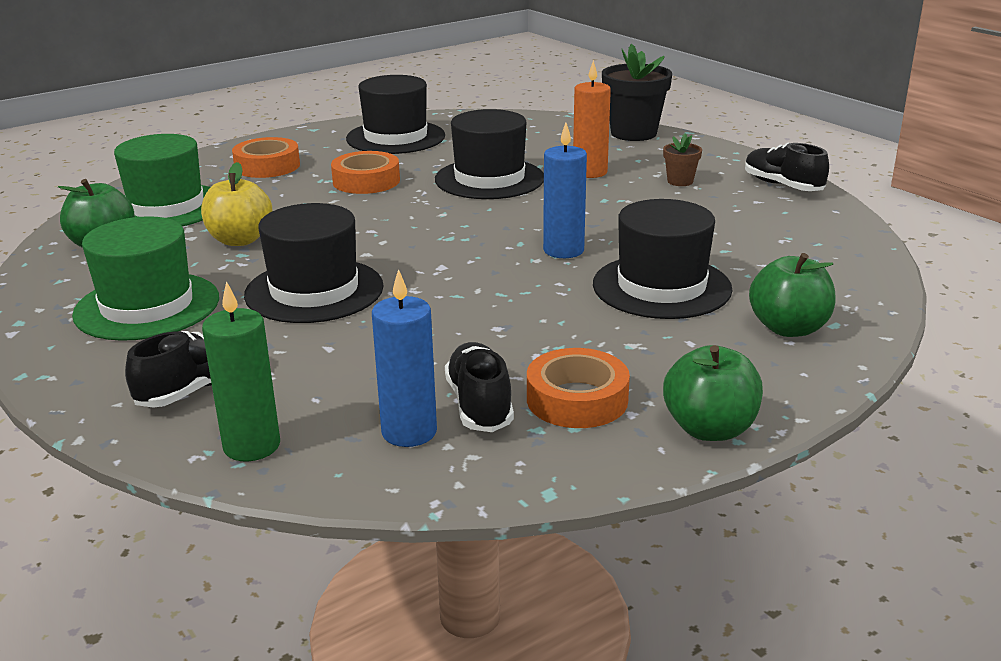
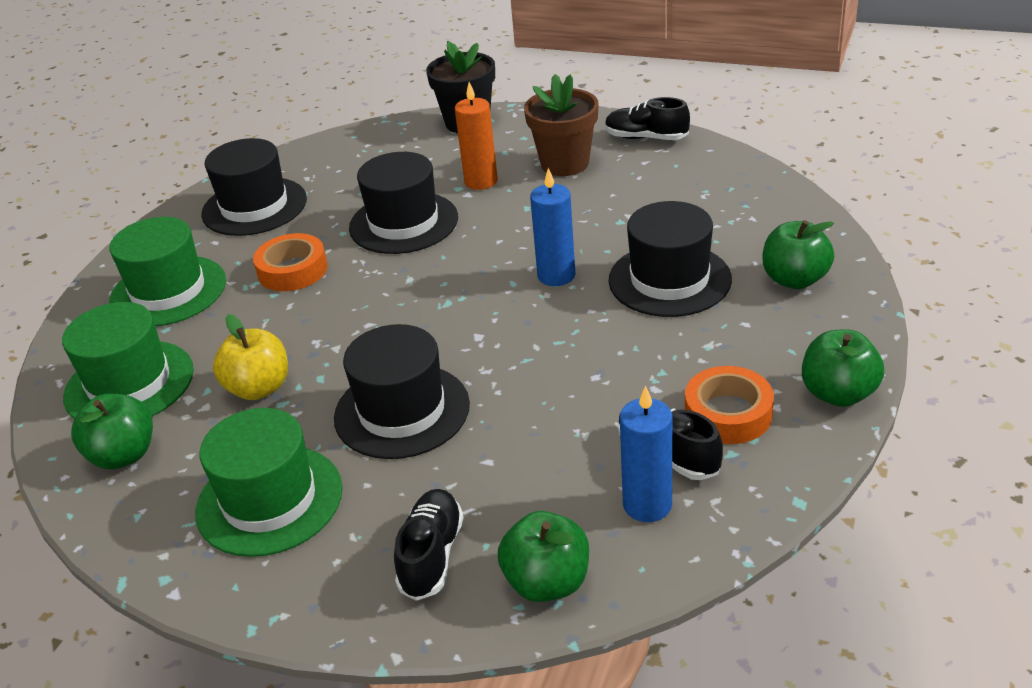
camera: 30 degrees left, 10 degrees up
green candle [202,281,280,461] -> green apple [498,511,589,602]
orange tape [232,137,300,178] -> green hat [109,217,226,326]
brown flower pot [663,133,702,186] -> brown flower pot [524,74,598,176], size x2.02

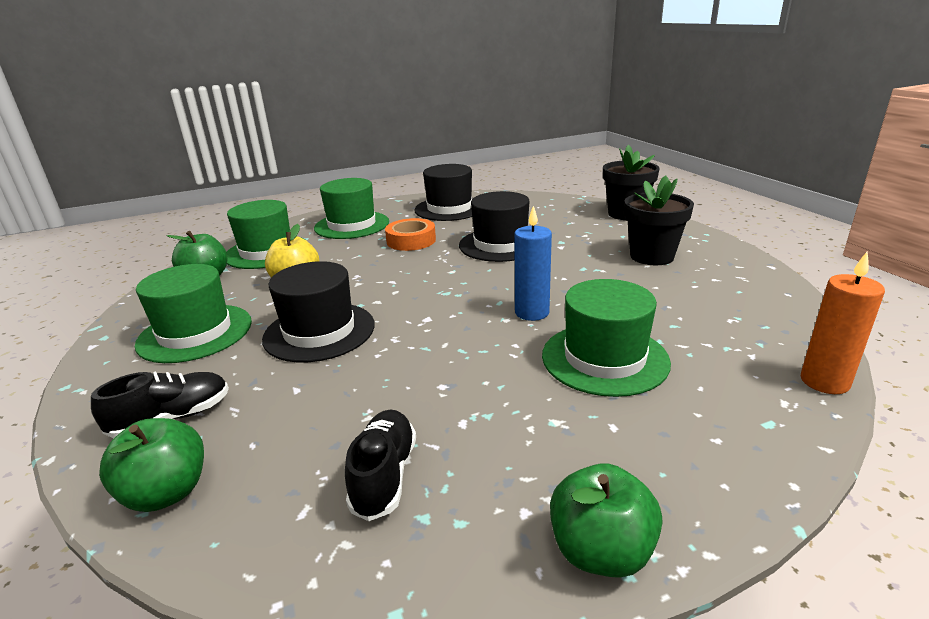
camera: 45 degrees right, 10 degrees down
orange candle [455,82,498,190] -> orange candle moved to [801,252,885,394]
brown flower pot [524,74,598,176] -> black flower pot [624,176,694,265]
black shoe [605,97,690,140] -> none
black hat [609,201,732,317] -> green hat [542,279,671,397]
blue candle [620,385,672,522] -> none
orange tape [685,366,774,444] -> none
green apple [762,220,834,289] -> none

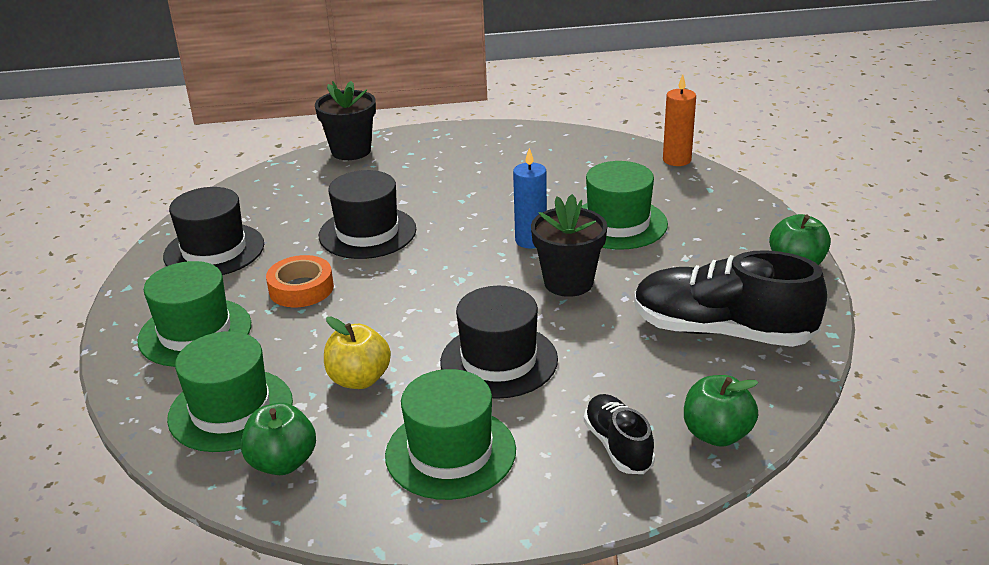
camera: 75 degrees left, 5 degrees up
black shoe [345,409,416,521] -> black shoe [634,250,827,347], size x1.89
black flower pot [624,176,694,265] -> black flower pot moved to [531,194,607,297]

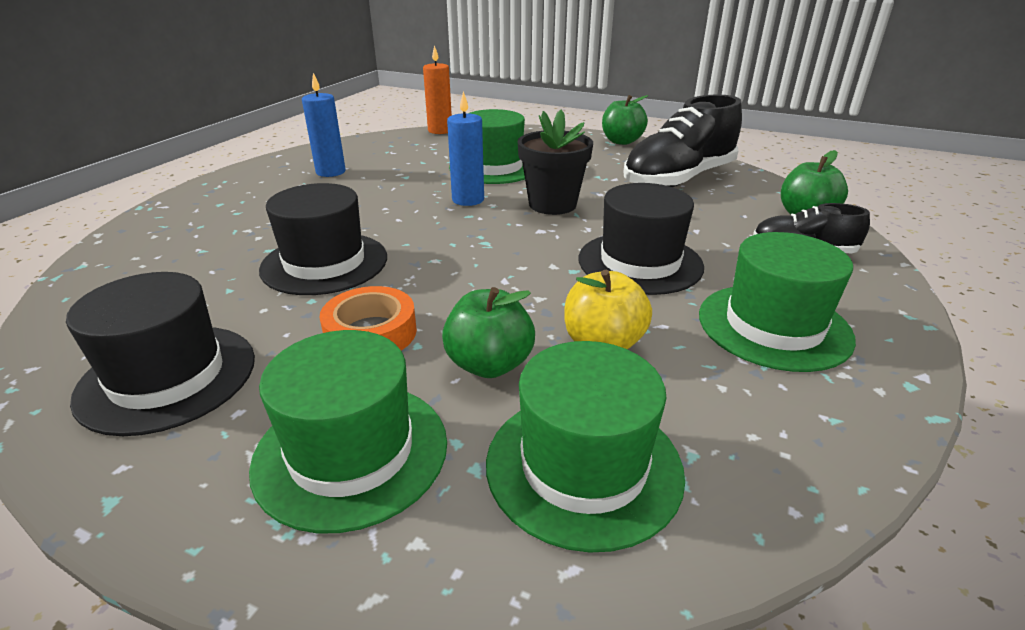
camera: 60 degrees left, 0 degrees up
green apple [241,403,316,475] -> green apple moved to [442,287,535,378]
black flower pot [315,81,376,160] -> none
none -> blue candle [302,73,346,177]

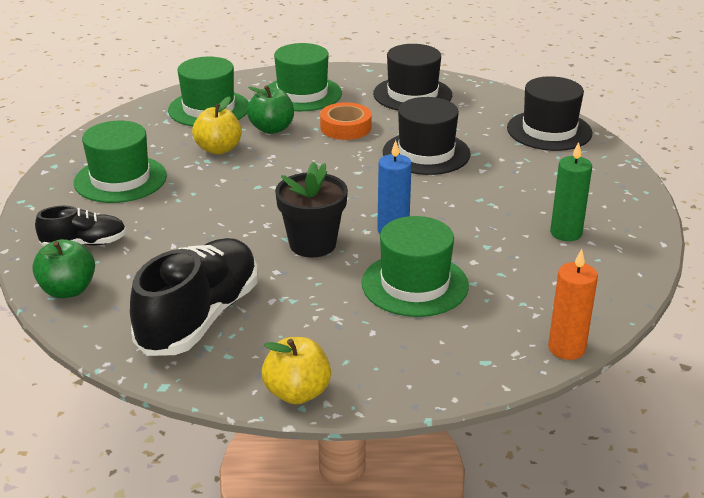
camera: 155 degrees right, 0 degrees up
blue candle [302,73,346,177] -> green candle [550,142,592,241]
black hat [579,183,704,295] -> black hat moved to [507,76,593,151]
green apple [602,95,648,145] -> yellow apple [261,337,331,404]

